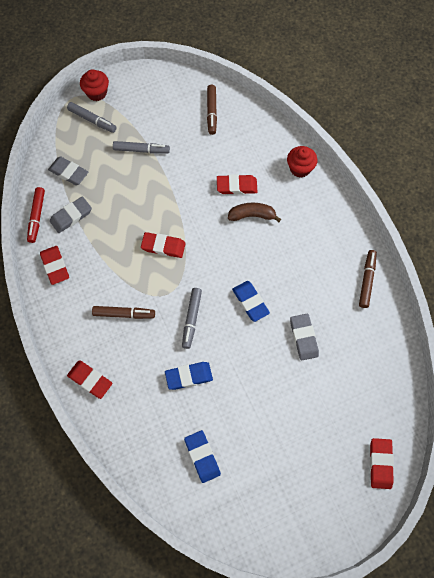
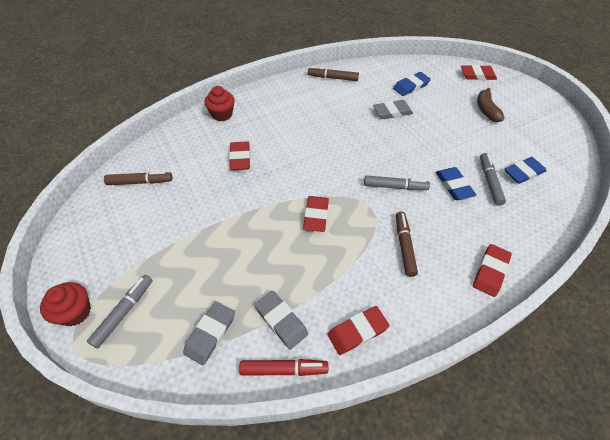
camera: 95 degrees left, 15 degrees down
grey marker [113,141,170,153] -> grey marker moved to [480,153,506,206]
brown banana [228,203,281,222] -> brown banana moved to [477,88,504,122]
blue eraser [232,281,270,322] -> blue eraser moved to [393,72,431,96]

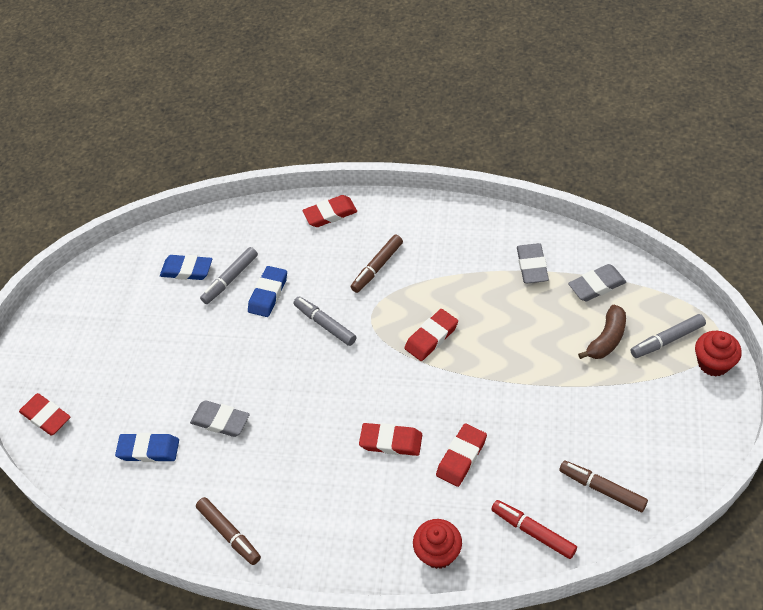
camera: 135 degrees left, 0 degrees up
red marker [239,359,328,376] -> red marker moved to [491,500,577,559]
red eraser [327,306,390,355] -> red eraser moved to [359,423,422,456]
brown banana [477,88,504,122] -> brown banana moved to [578,305,626,359]

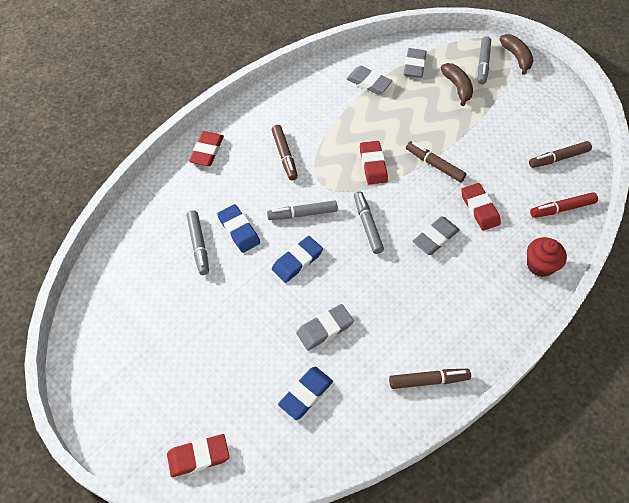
camera: 60 degrees left, 5 degrees up
blue eraser [160,255,212,280] -> blue eraser moved to [272,236,323,283]
red eraser [359,423,422,456] -> grey eraser [412,216,460,255]
red cupcake [695,331,742,377] -> brown banana [499,34,533,75]
none -> grey marker [354,191,384,254]
none -> brown marker [406,141,466,182]

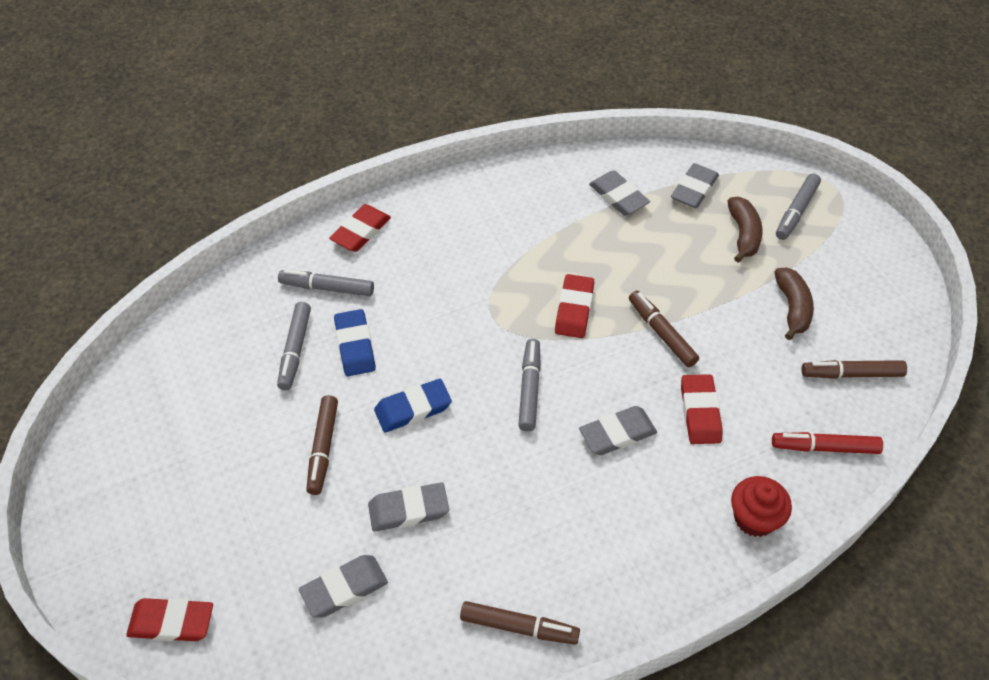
camera: 20 degrees right, 5 degrees down
grey marker [267,201,338,220] -> grey marker moved to [278,269,374,296]
brown marker [272,125,298,180] -> brown marker moved to [306,395,338,495]
blue eraser [278,367,333,420] -> grey eraser [299,555,388,618]
brown banana [499,34,533,75] -> brown banana moved to [774,268,814,340]

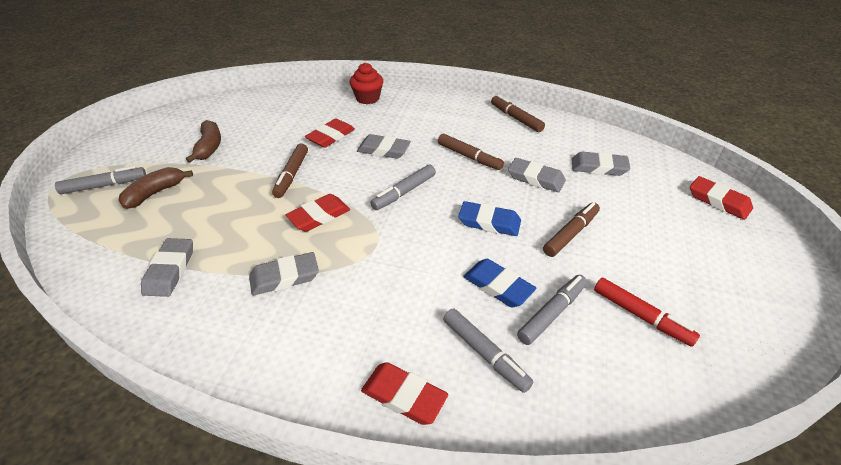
camera: 140 degrees left, 10 degrees down
red eraser [329,204,391,252] -> red eraser turned 45 degrees clockwise [361,362,448,425]
blue eraser [334,309,376,376] -> blue eraser turned 75 degrees counterclockwise [463,259,536,307]
grey eraser [671,163,719,208] -> grey eraser moved to [249,252,319,296]
red marker [772,432,883,454] -> red marker moved to [594,278,700,347]
brown banana [774,268,814,340] -> brown banana turned 135 degrees clockwise [186,120,221,163]
brown marker [801,360,907,379] -> brown marker moved to [438,134,504,170]

